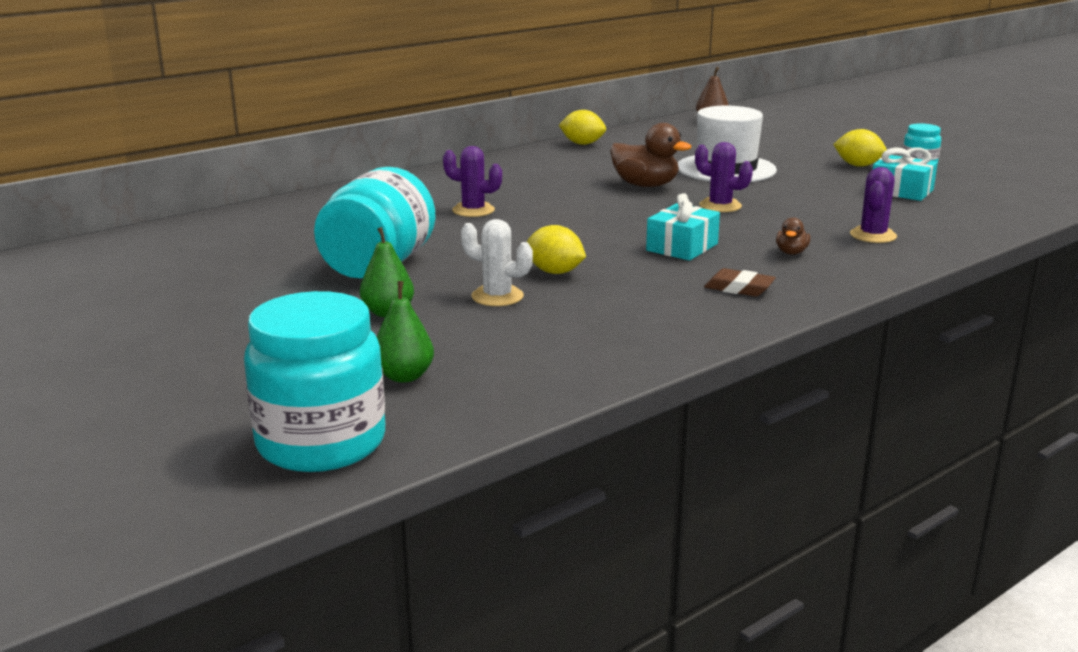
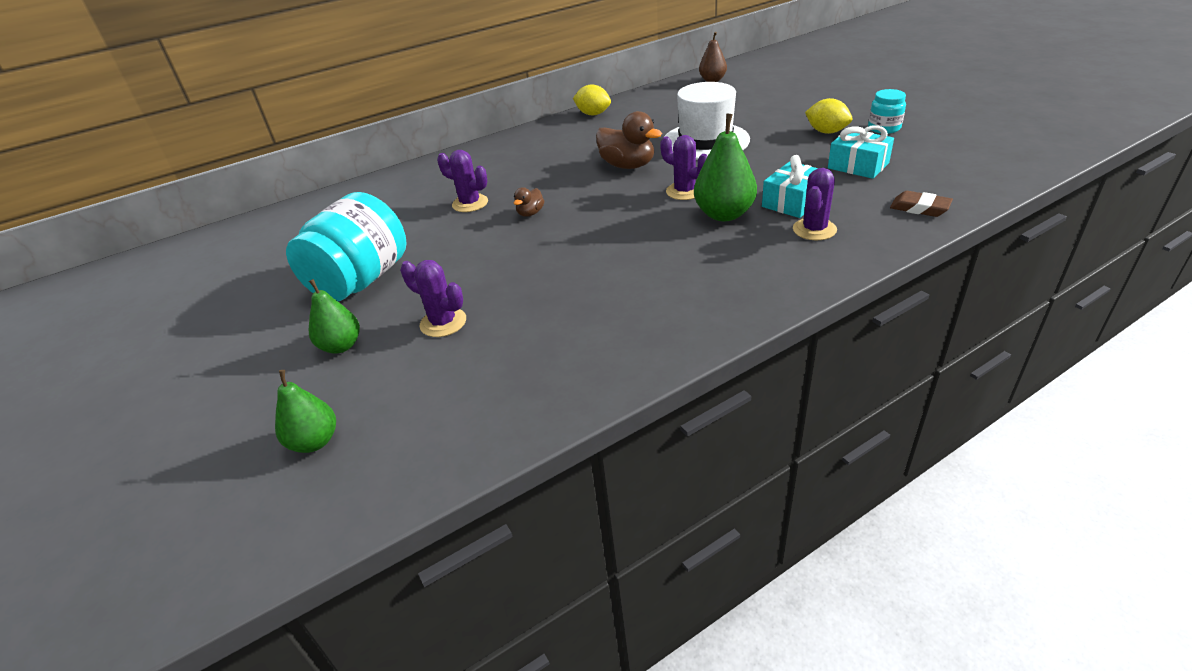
camera: 10 degrees right, 15 degrees up
turquoise jar [244,291,385,472] -> none
white cactus [461,219,533,306] -> purple cactus [400,260,466,337]
yellow lemon [527,225,586,274] -> none
turquoise gift [646,193,720,261] -> turquoise gift moved to [762,155,818,218]
brown eraser [704,268,776,297] -> brown eraser moved to [890,191,953,217]
brown duck [776,217,811,255] -> brown duck moved to [514,187,544,217]
none -> green pear [694,114,757,221]

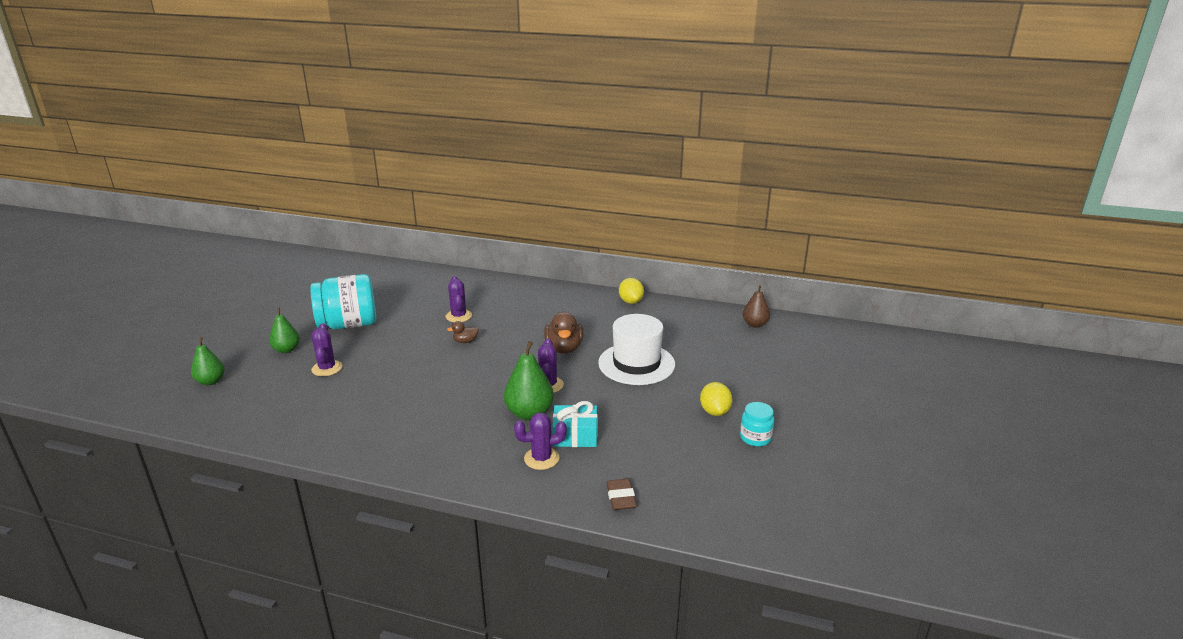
camera: 45 degrees right, 10 degrees down
turquoise gift [828,125,894,179] -> none

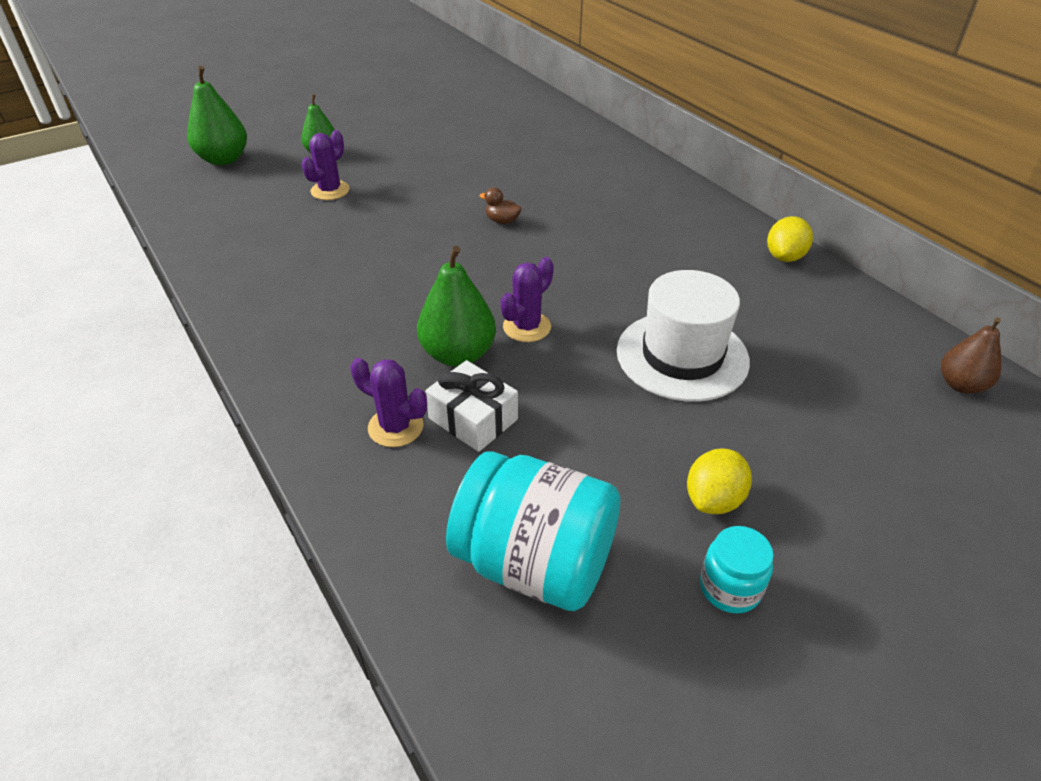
camera: 40 degrees right, 15 degrees up
green pear [191,337,225,385] -> green pear [187,66,247,165], size x1.53
turquoise jar [310,274,376,329] -> turquoise jar moved to [446,451,621,611]
purple cactus [446,276,472,322] -> none
brown duck [544,312,584,354] -> none
turquoise gift [552,401,597,447] -> white gift [425,360,518,452]
brown eraser [606,479,637,510] -> none

